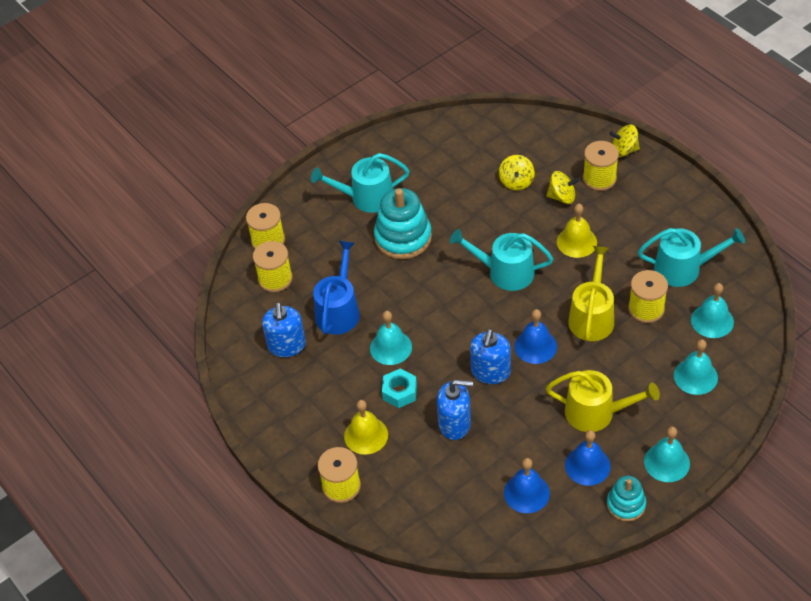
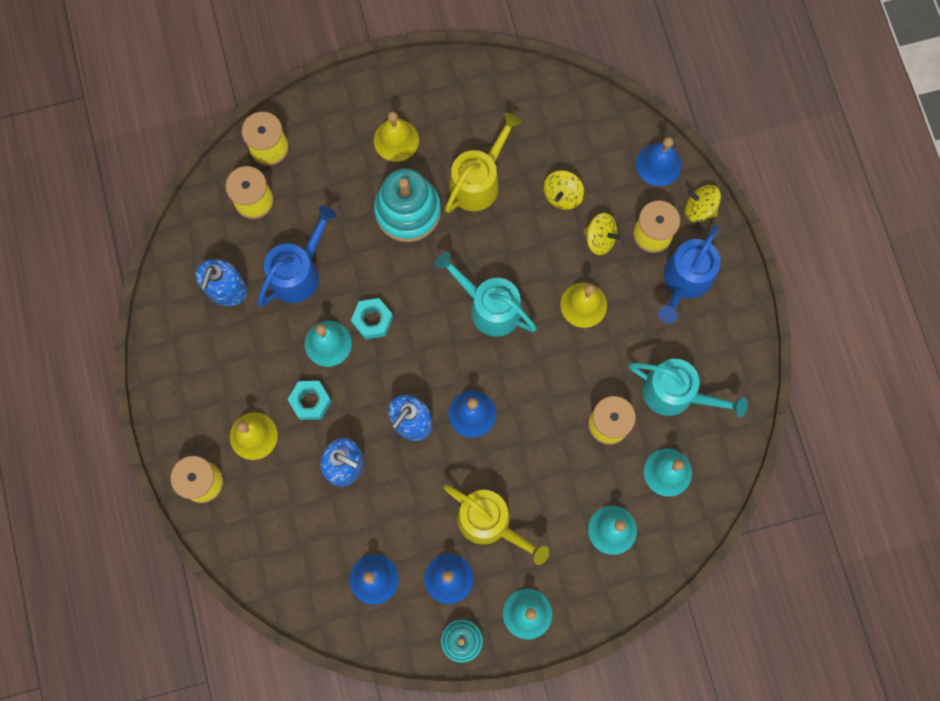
camera: 20 degrees right, 25 degrees up
turquoise watering can [311,153,409,213] -> yellow bell [374,111,419,162]
yellow watering can [568,246,614,341] -> yellow watering can moved to [445,113,521,213]
none -> turquoise nut [351,298,393,340]
none -> blue bell [636,137,681,186]
none -> blue watering can [658,225,721,323]

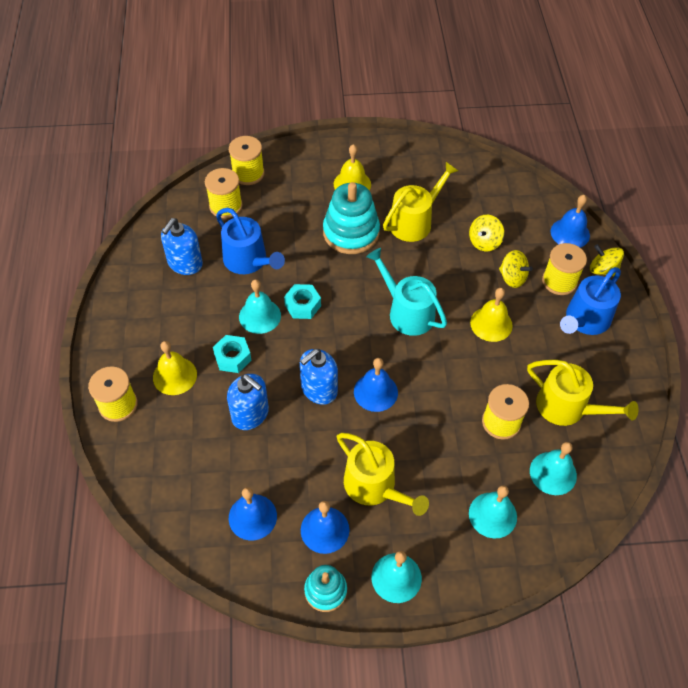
camera: 10 degrees right, 20 degrees down
blue watering can [257,206,337,307] -> blue watering can turned 90 degrees clockwise [216,208,285,274]
turquoise watering can [629,359,748,417] -> yellow watering can [527,360,639,426]

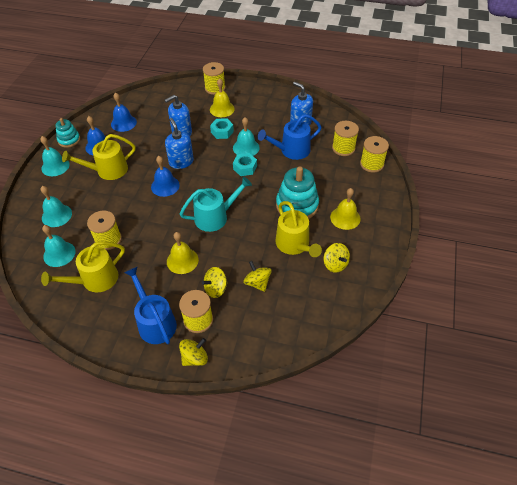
camera: 110 degrees right, 5 degrees down
blue bell [551,195,590,248] -> none
none -> yellow spinning top [324,243,350,273]

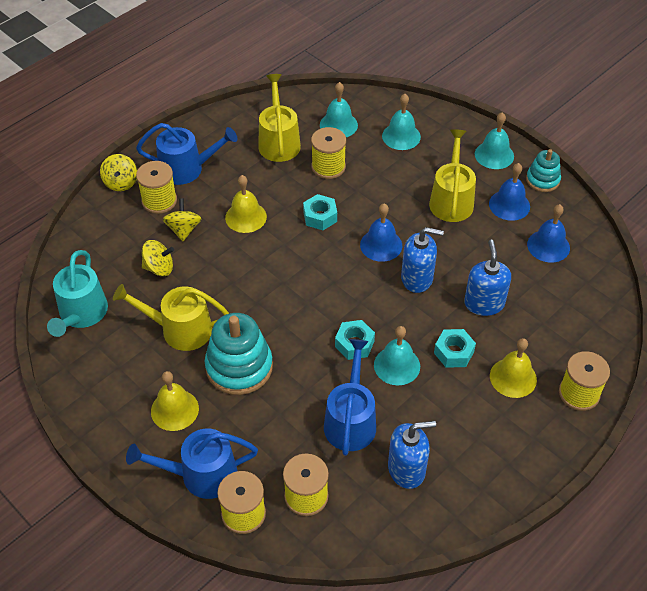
camera: 120 degrees right, 0 degrees up
turquoise watering can [180,176,252,232] -> turquoise watering can moved to [47,250,108,337]
yellow spinning top [324,243,350,273] -> none
none -> blue watering can [126,428,258,499]
none -> turquoise nut [303,194,337,230]

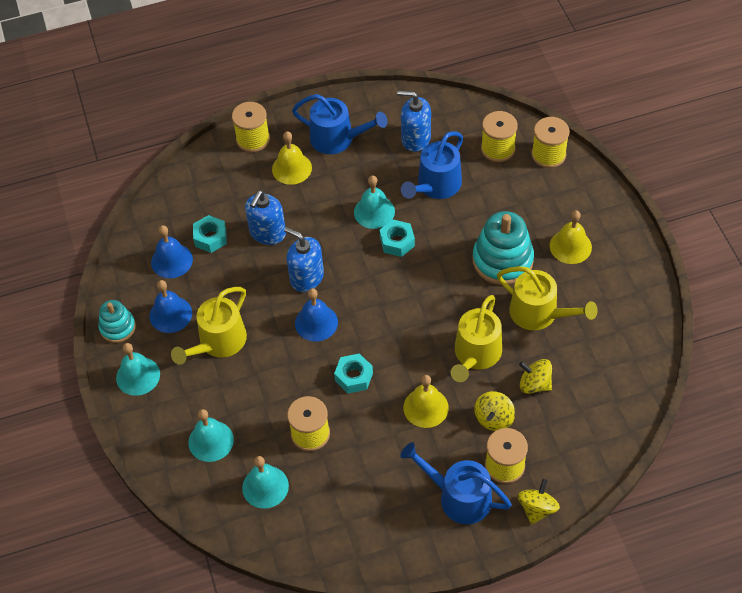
camera: 150 degrees left, 5 degrees up
turquoise watering can [47,250,108,337] -> none
blue watering can [126,428,258,499] -> blue watering can moved to [292,94,387,154]
yellow watering can [258,74,301,162] -> yellow watering can moved to [451,295,502,382]
turquoise nut [434,329,476,368] -> turquoise nut moved to [193,215,227,253]

